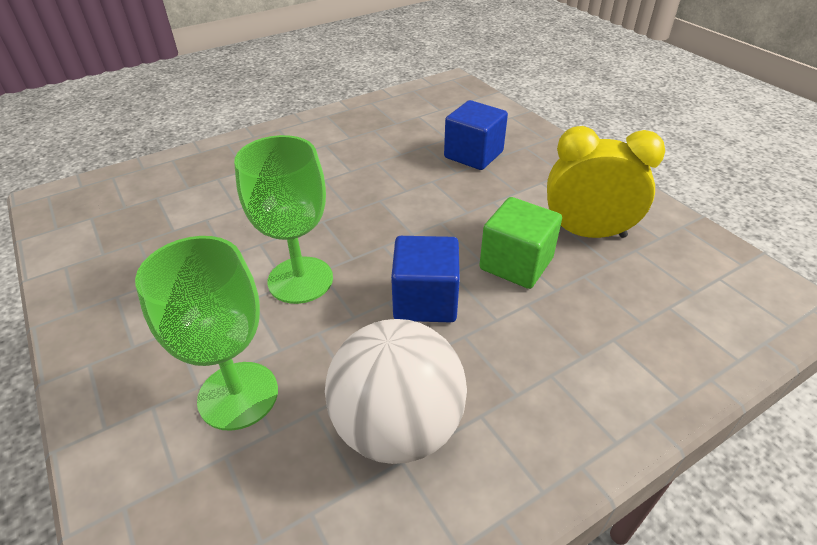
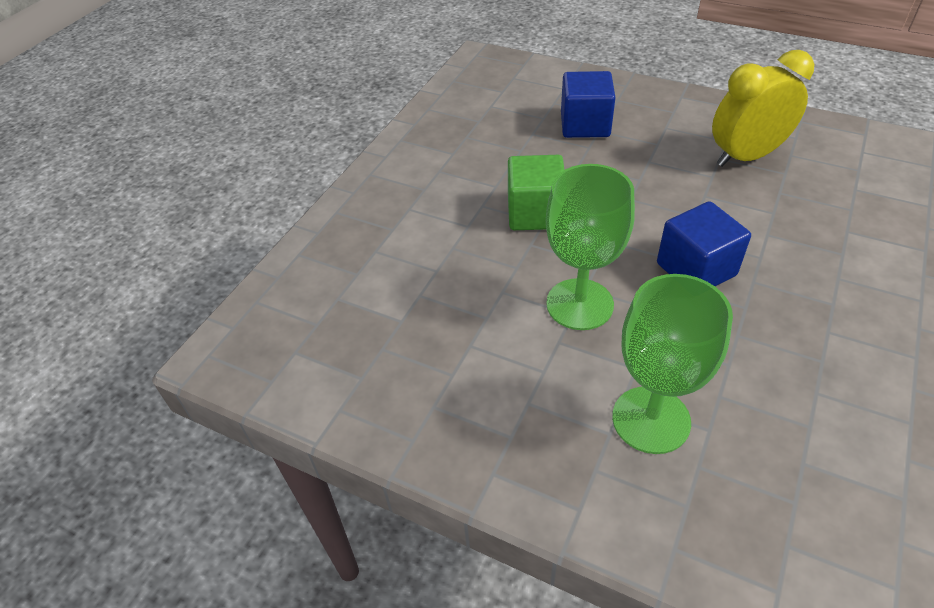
camera: 30 degrees left, 5 degrees up
white ball [325,319,467,464] -> none
green cube [479,197,562,289] -> green cube moved to [508,155,564,230]

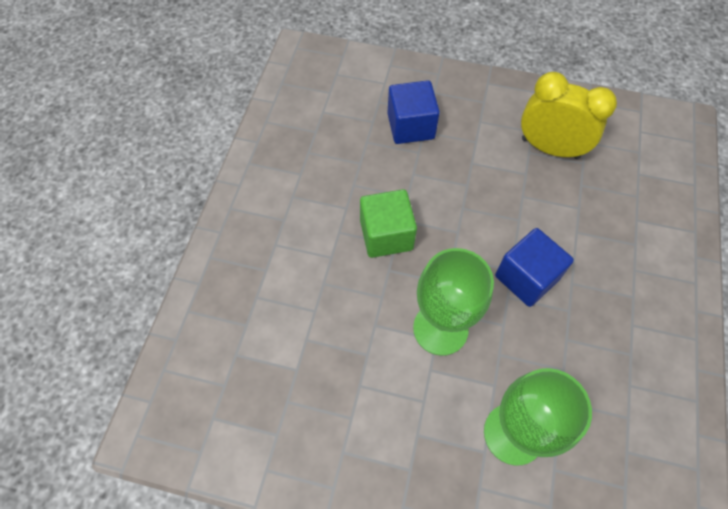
camera: 15 degrees left, 15 degrees up
yellow clock [712,50,815,167] -> yellow clock turned 60 degrees clockwise [521,72,617,159]

